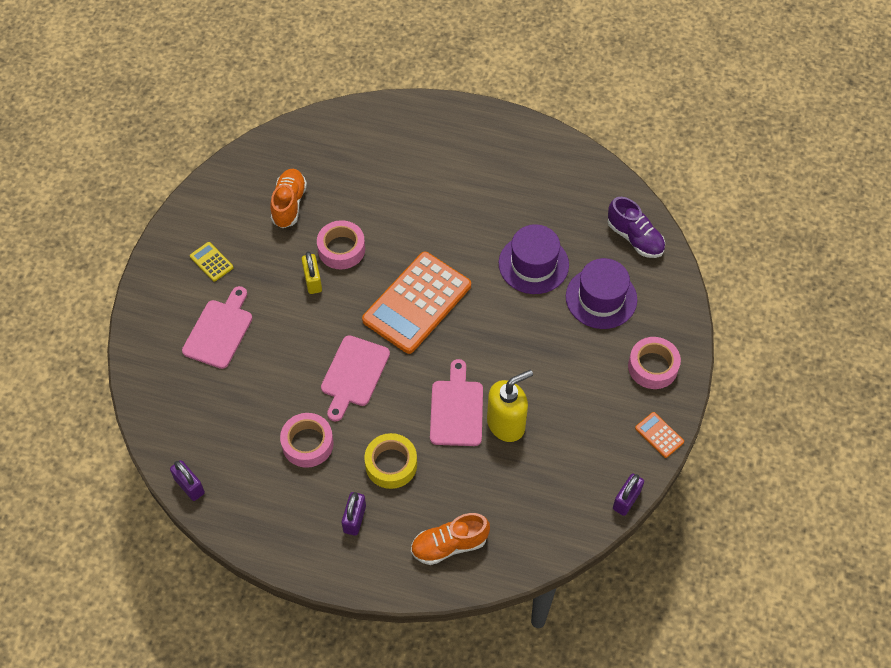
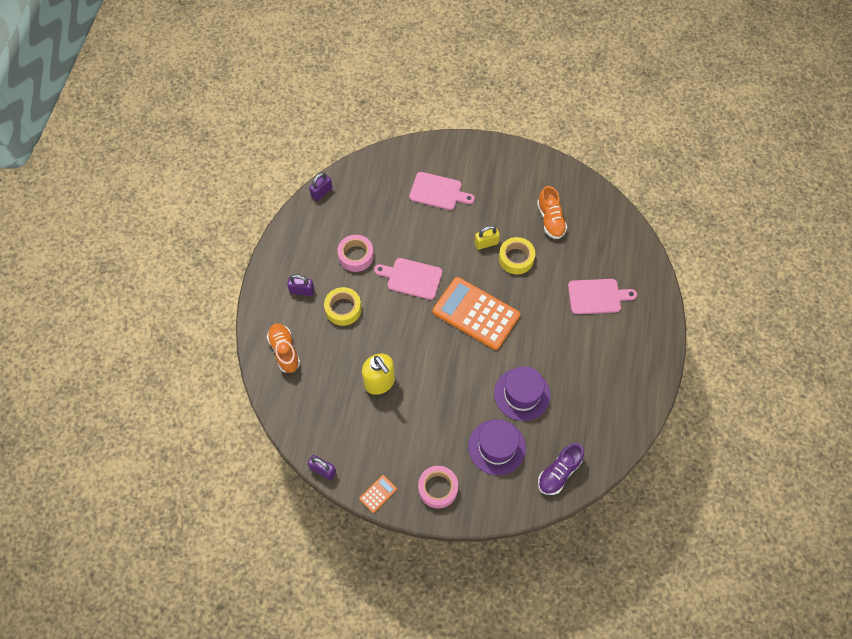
camera: 85 degrees right, 5 degrees up
yellow calculator [190,242,233,282] -> none
orange shoe [270,169,307,228] -> orange shoe turned 75 degrees clockwise [537,186,567,239]
pink tape [317,220,365,269] -> yellow tape [499,237,535,274]
pink cutting board [430,359,483,446] -> pink cutting board moved to [568,279,637,314]

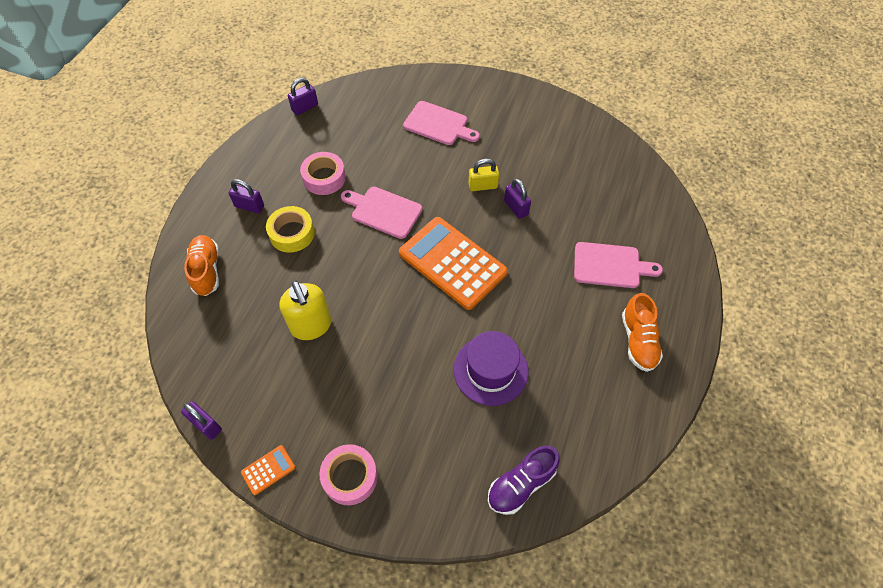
camera: 10 degrees right, 5 degrees down
purple hat [468,419,526,475] -> none
yellow tape [499,237,535,274] -> purple padlock [504,178,531,219]
orange shoe [537,186,567,239] -> orange shoe moved to [622,293,663,372]

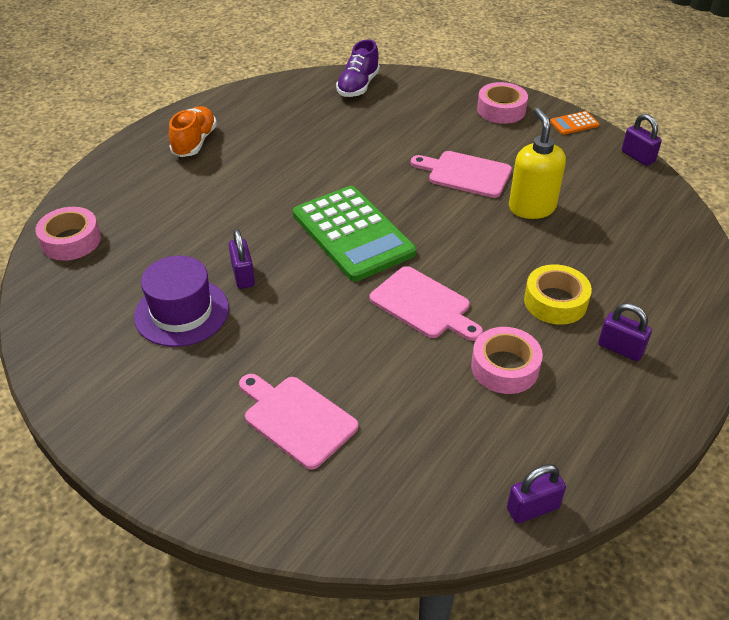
camera: 165 degrees left, 15 degrees down
orange shoe [184,235,219,296] -> none
orange calculator [399,217,508,310] -> green calculator [293,186,416,282]
purple hat [453,331,528,406] -> purple hat moved to [134,256,229,347]
yellow padlock [468,159,499,191] -> none
purple shoe [488,445,560,515] -> purple shoe turned 135 degrees clockwise [336,39,380,97]
pink cutting board [574,242,663,288] -> pink cutting board moved to [411,151,512,198]
none -> pink tape [35,207,101,261]

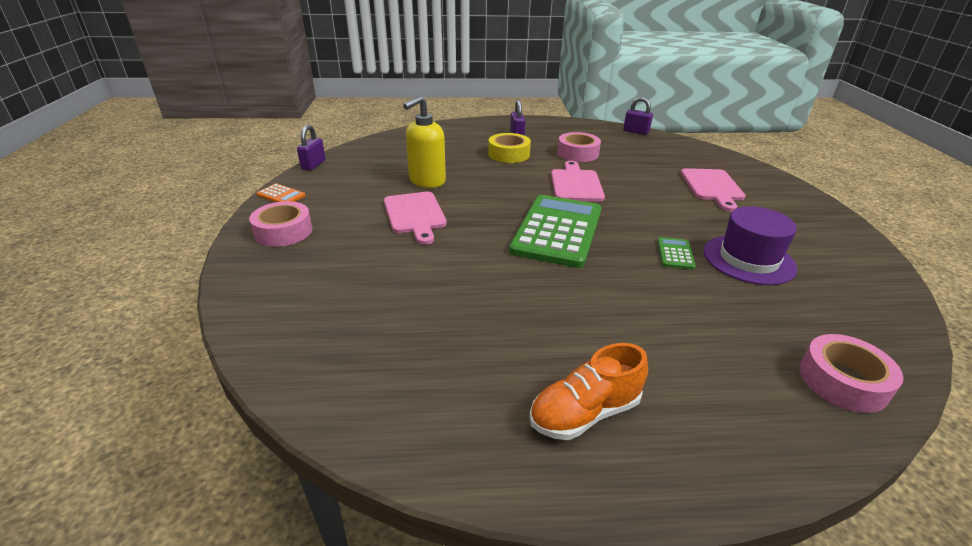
camera: 130 degrees left, 10 degrees down
purple padlock [229,229,255,289] -> green calculator [657,237,696,270]
purple shoe [336,39,380,97] -> none

